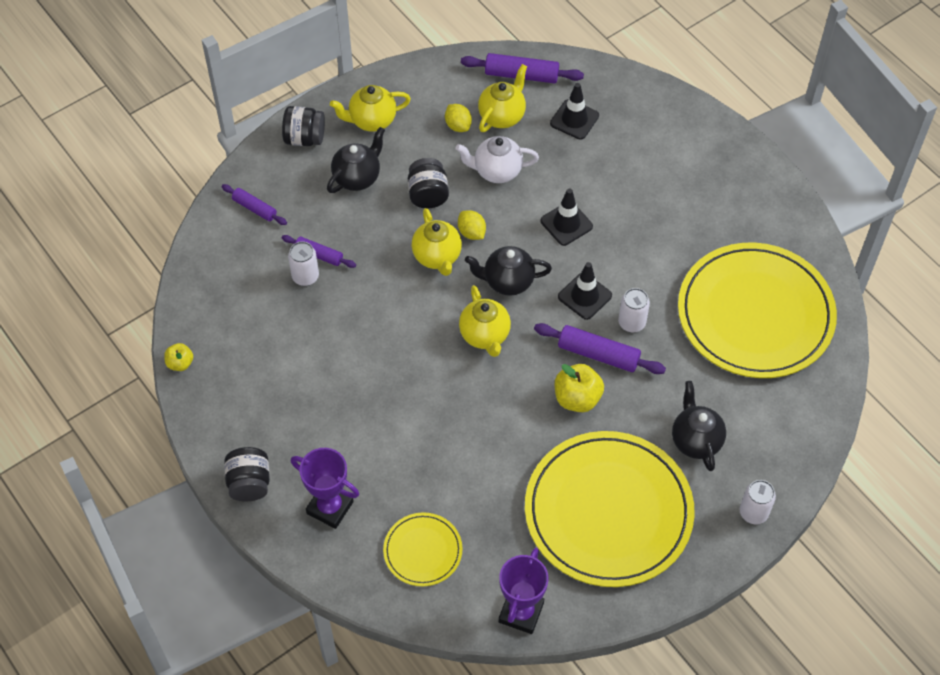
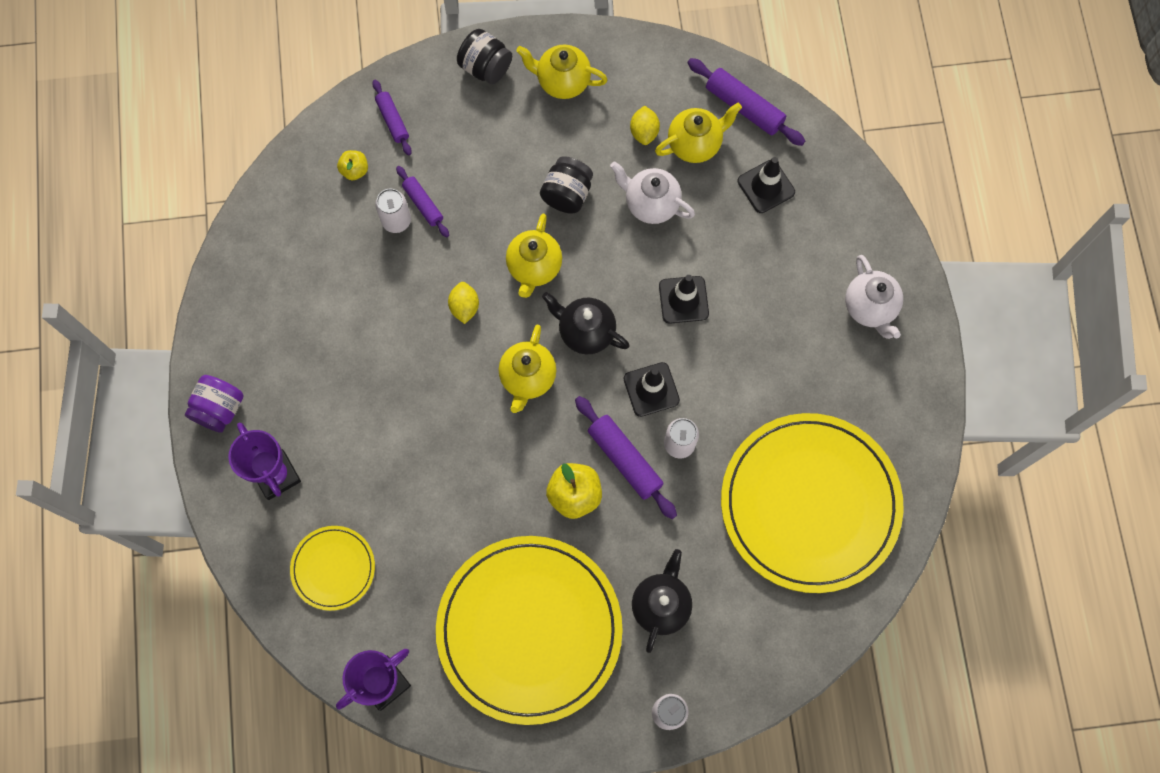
camera: 30 degrees right, 15 degrees up
yellow apple [164,343,193,371] -> yellow apple moved to [337,150,368,180]
black jar [224,447,270,501] -> purple jar [185,375,243,433]
black teapot [327,127,385,193] -> none
yellow lemon [458,210,486,240] -> yellow lemon moved to [448,282,479,324]
none -> white teapot [845,255,903,339]

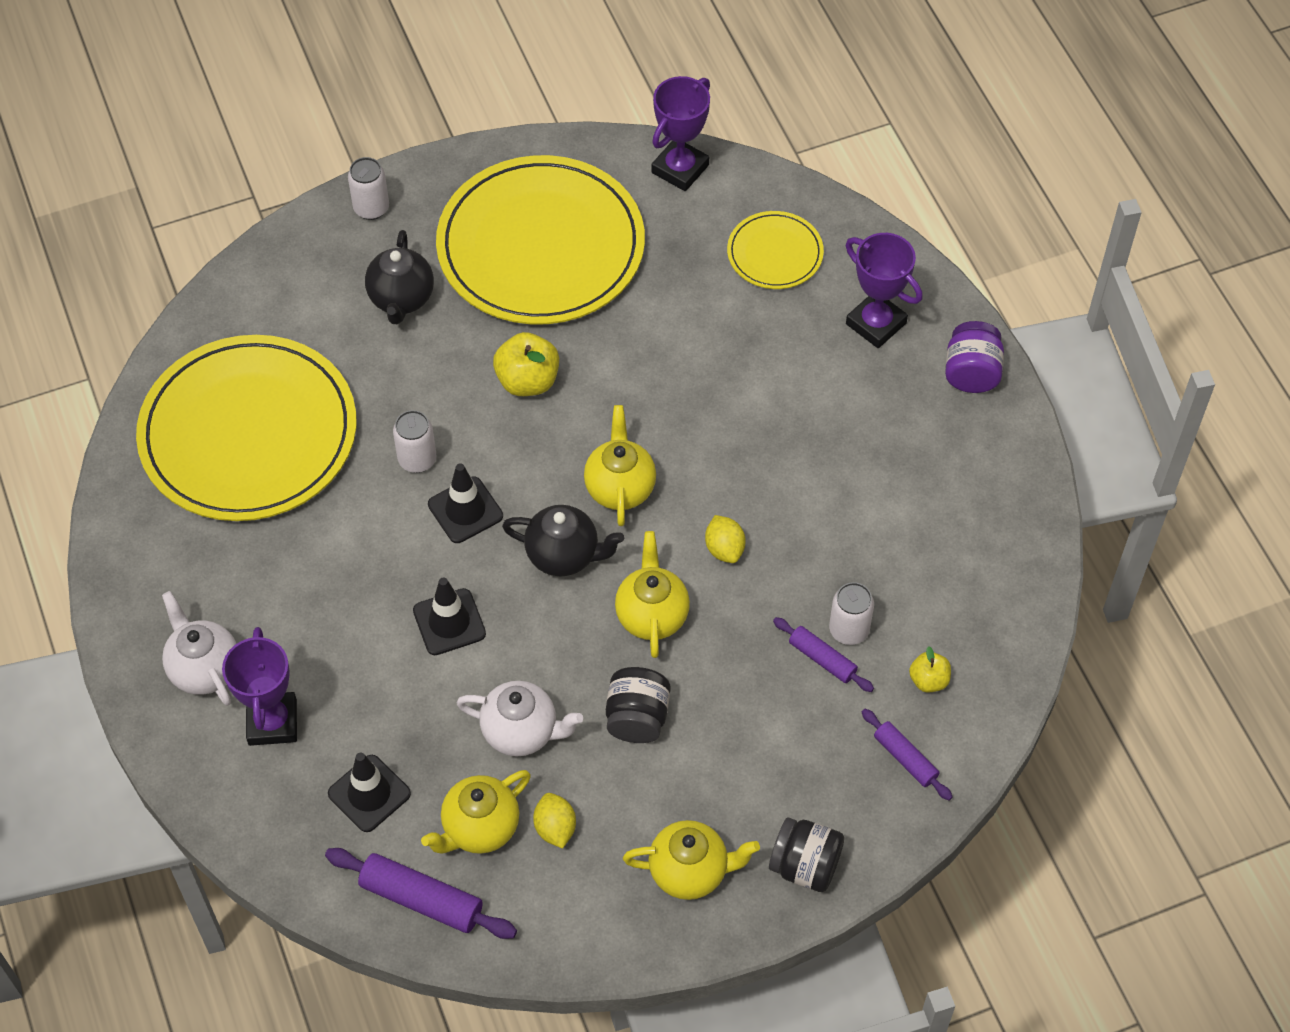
camera: 165 degrees right, 15 degrees down
purple rolling pin [575,396,677,519] -> none
none -> purple trophy [222,627,297,746]

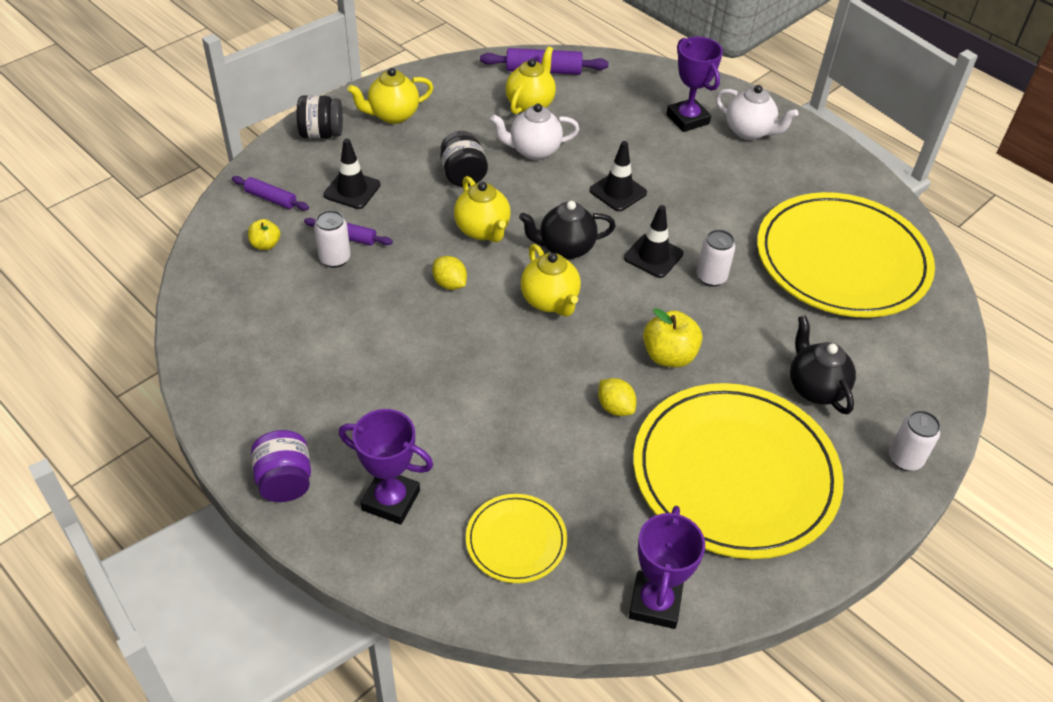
camera: 155 degrees right, 10 degrees down
black traffic cone [328,753,411,832] -> black traffic cone moved to [323,139,381,209]
yellow lemon [533,793,576,849] -> yellow lemon moved to [598,378,636,416]

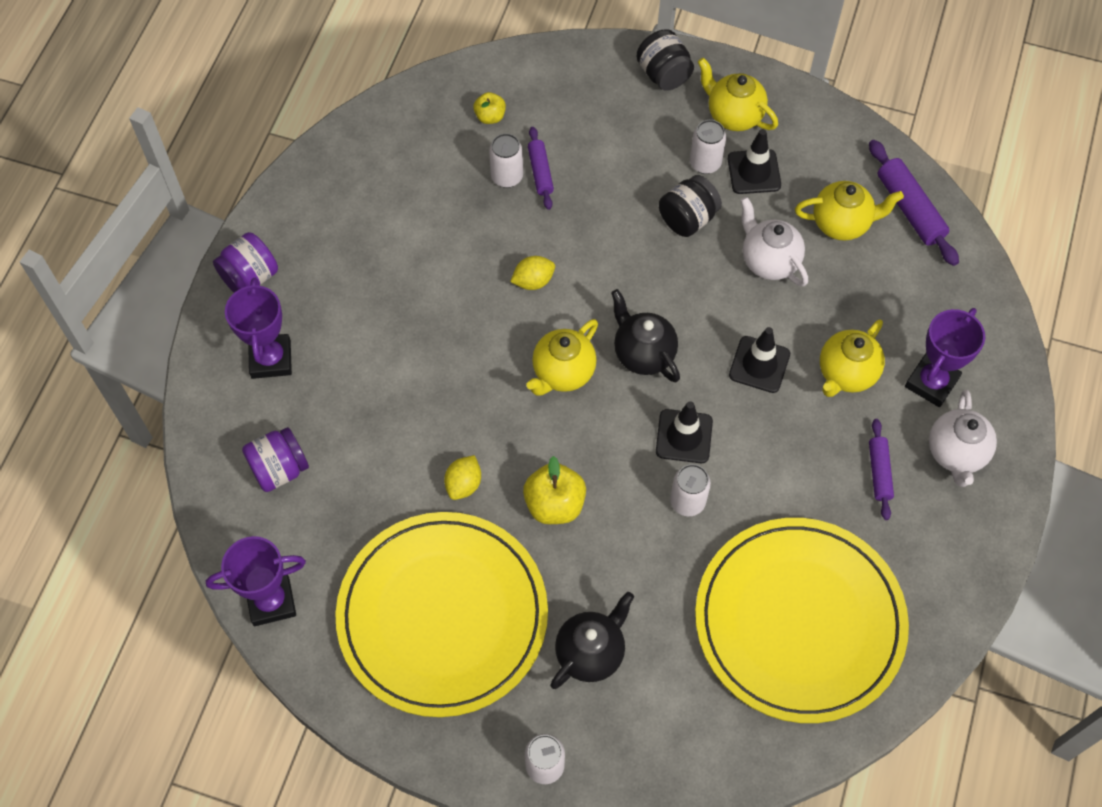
camera: 65 degrees right, 15 degrees up
purple rolling pin [232,176,309,210] -> purple rolling pin moved to [869,419,894,520]
black traffic cone [323,139,381,209] -> black traffic cone moved to [728,129,781,194]
yellow lemon [432,256,467,290] -> yellow lemon turned 45 degrees clockwise [510,256,555,290]
yellow teapot [454,176,511,242] -> yellow teapot moved to [820,319,885,397]
yellow plate [466,494,567,583] -> purple jar [242,427,309,492]
none -> white can [690,120,726,174]

